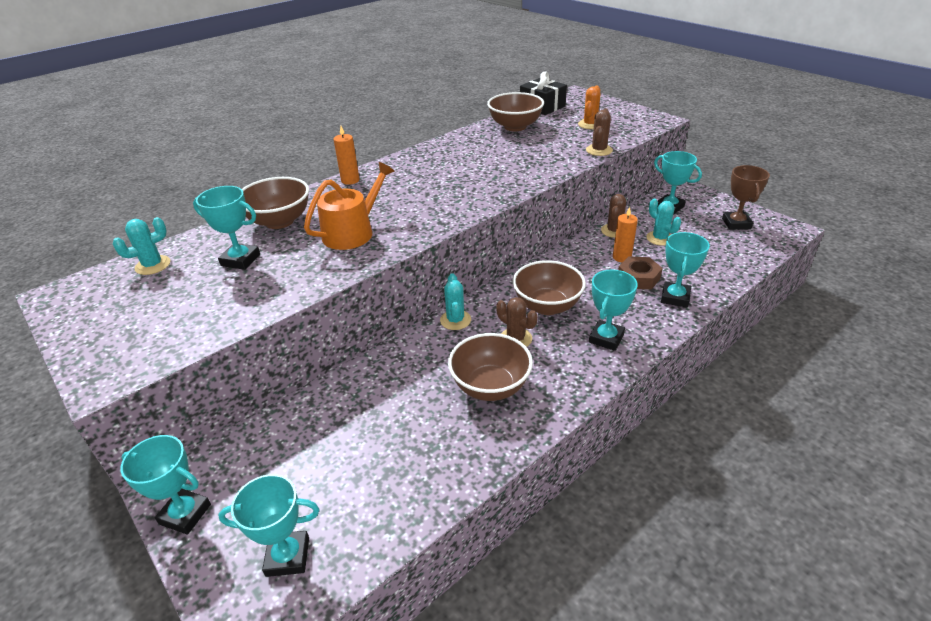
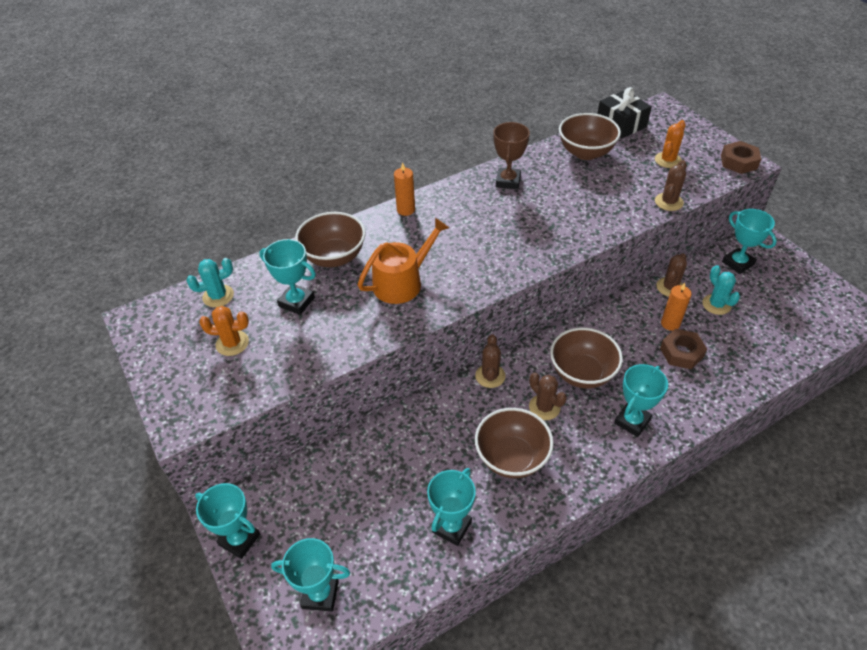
camera: 10 degrees right, 10 degrees up
turquoise cactus [440,273,471,330] -> brown cactus [475,334,506,388]
turquoise trophy [661,232,710,307] -> turquoise trophy moved to [427,468,476,546]
brown trophy [722,165,770,230] -> brown trophy moved to [493,122,530,189]
none -> orange cactus [199,306,249,356]
none -> brown nut [721,141,761,174]

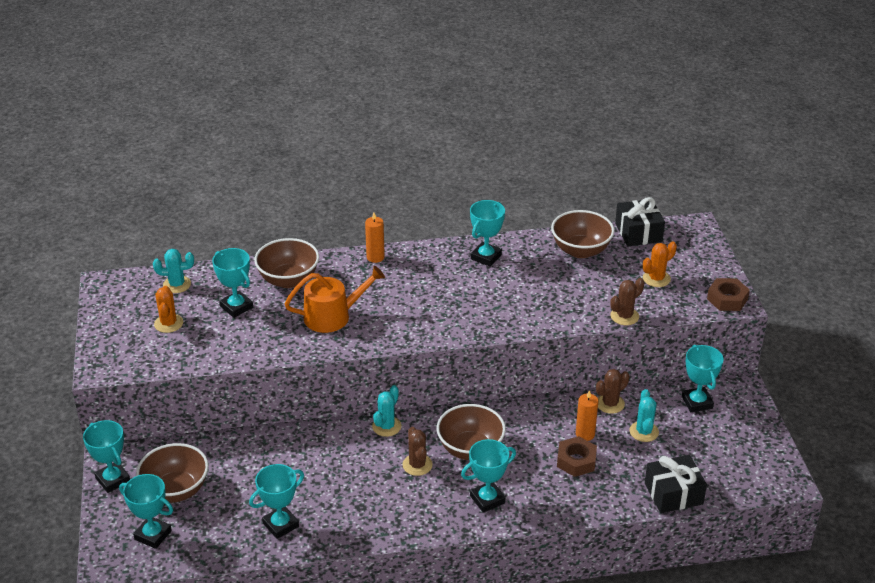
camera: 20 degrees right, 10 degrees down
orange cactus [199,306,249,356] -> orange cactus turned 60 degrees clockwise [154,286,183,333]
brown cactus [475,334,506,388] -> turquoise cactus [372,385,401,437]
brown bowl [475,408,554,478] -> brown bowl moved to [136,443,209,503]
brown trophy [493,122,530,189] -> turquoise trophy [470,200,505,267]
none -> black gift [645,455,707,513]

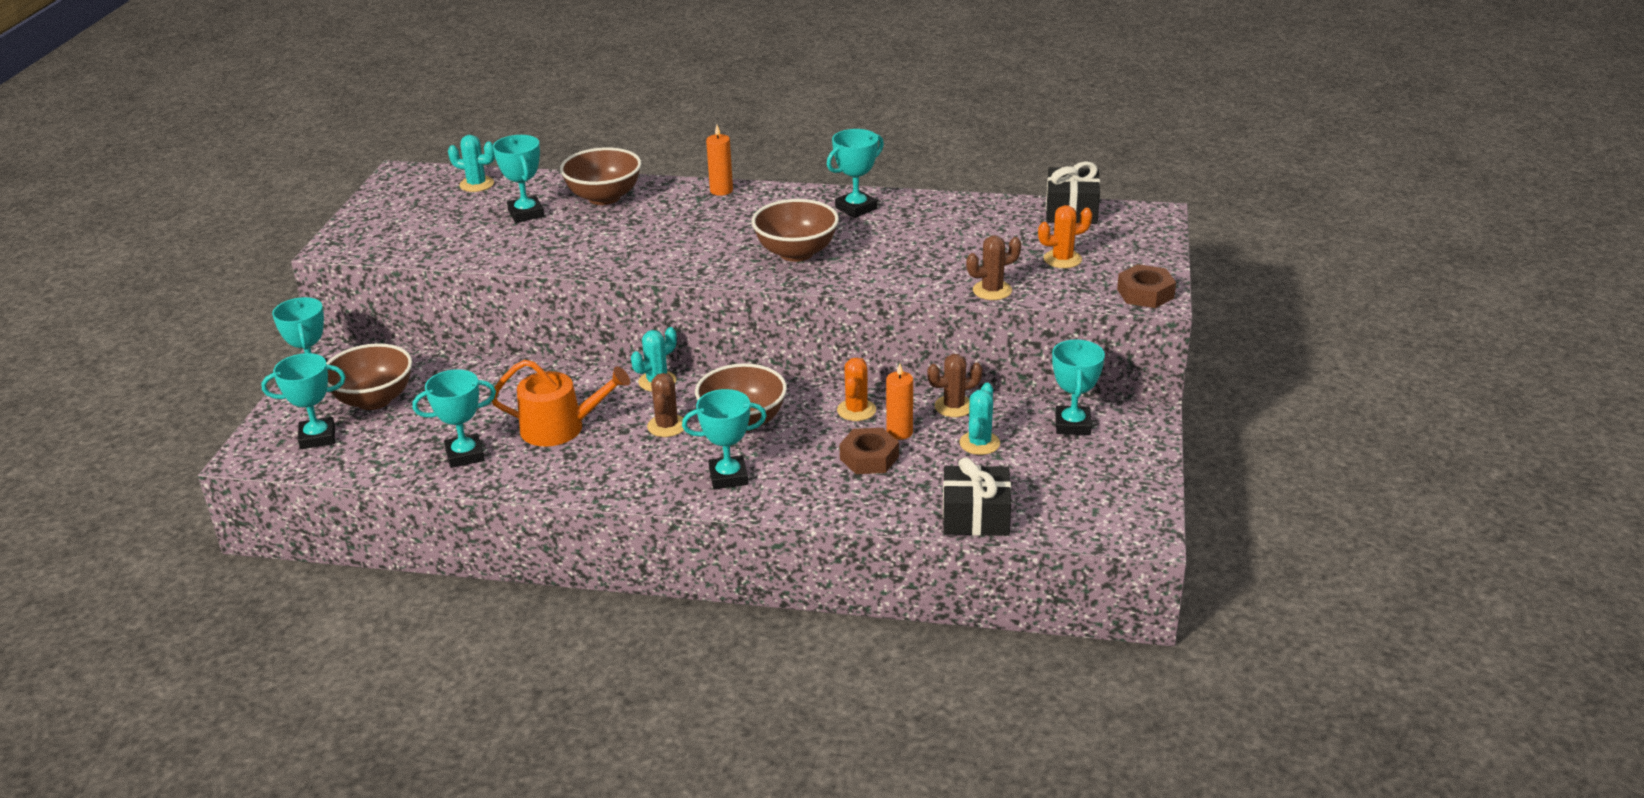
camera: 20 degrees right, 5 degrees down
turquoise trophy [119,474,173,549] -> turquoise trophy turned 60 degrees counterclockwise [261,353,346,449]
orange cactus [154,286,183,333] -> orange cactus moved to [837,358,876,421]
orange watering can [285,266,385,333] -> orange watering can moved to [492,360,630,447]
brown bowl [551,210,614,258] -> brown bowl moved to [752,199,839,262]

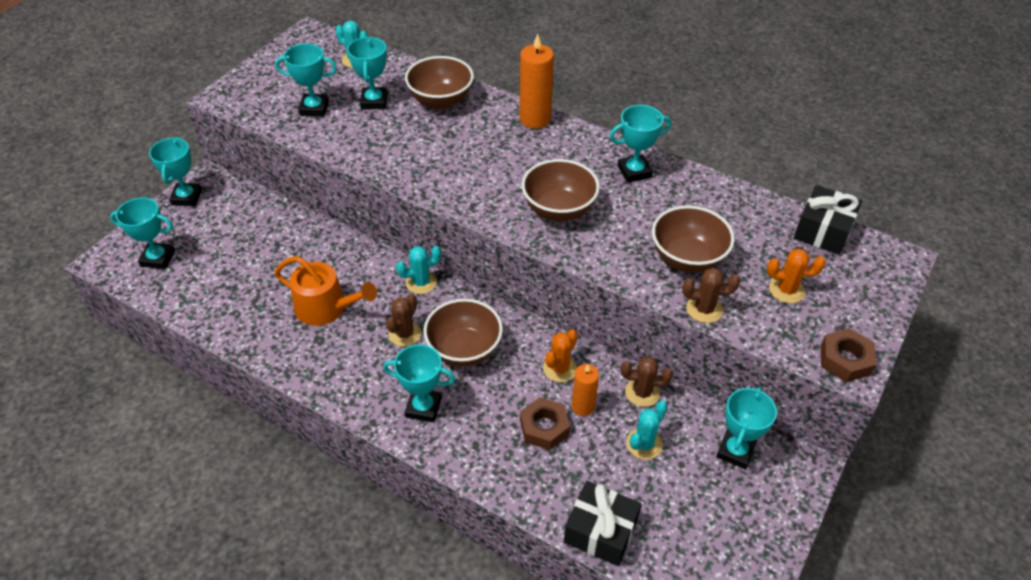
camera: 20 degrees right, 15 degrees up
brown bowl [326,343,412,410] -> brown bowl moved to [652,205,735,273]
turquoise trophy [413,369,496,468] -> turquoise trophy moved to [275,44,337,116]
orange candle [706,125,733,196] -> orange candle [520,34,554,129], size x1.59

